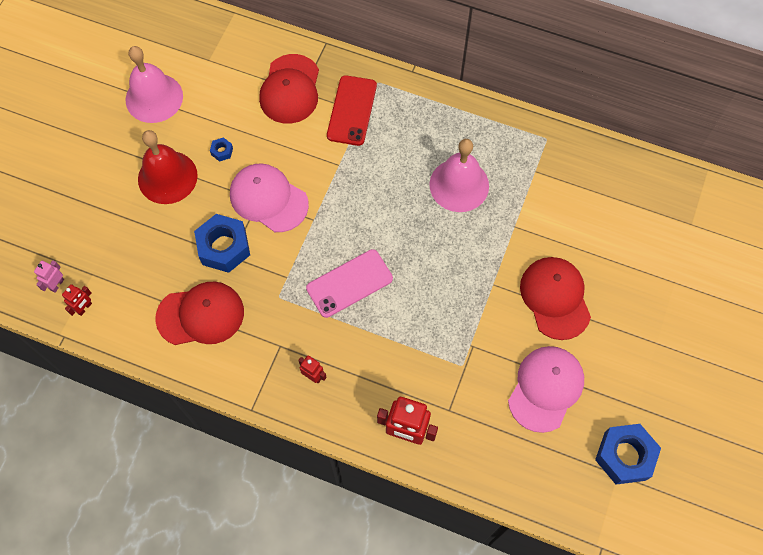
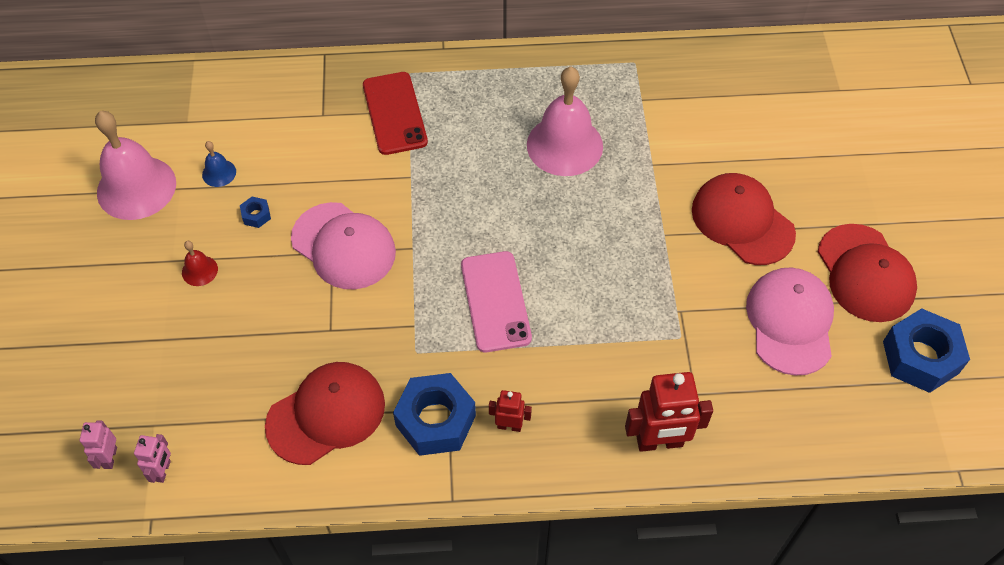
camera: 25 degrees left, 10 degrees down
red robot [62,284,92,316] -> pink robot [134,434,171,483]
red bell [138,130,198,204] -> red bell [182,241,218,286], size x0.44
blue nut [194,214,250,273] -> blue nut moved to [393,373,476,456]
pink cap [230,163,309,232] -> pink cap turned 150 degrees counterclockwise [291,202,396,289]
red cap [259,54,319,124] -> red cap moved to [818,224,917,322]
pink phone [306,249,393,318] -> pink phone turned 45 degrees counterclockwise [461,251,532,352]
none -> blue bell [202,141,236,187]

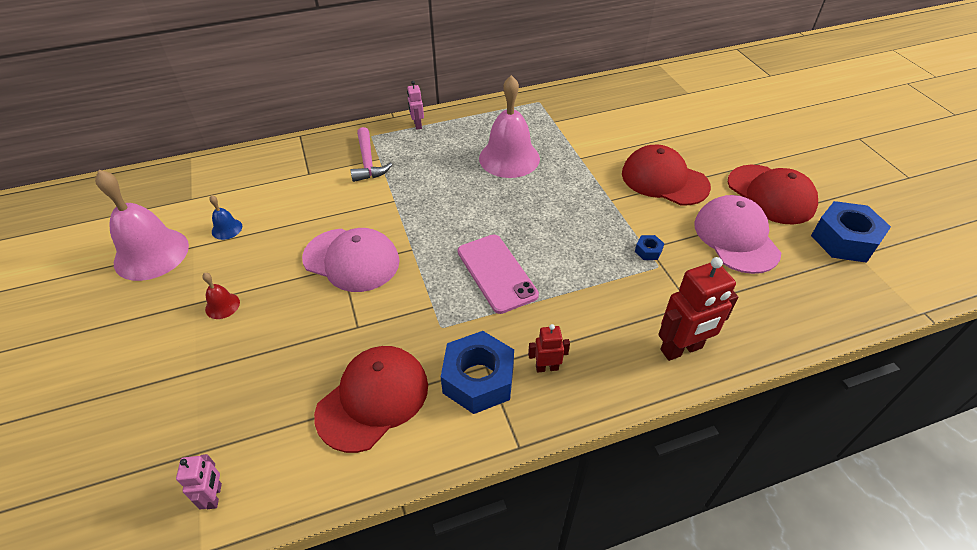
camera: 15 degrees left, 10 degrees down
pink robot [80,421,117,469] -> pink robot moved to [407,81,424,130]
blue nut [240,197,271,228] -> blue nut moved to [635,235,664,260]
red phone [363,72,428,155] -> pink hammer [351,127,392,182]

